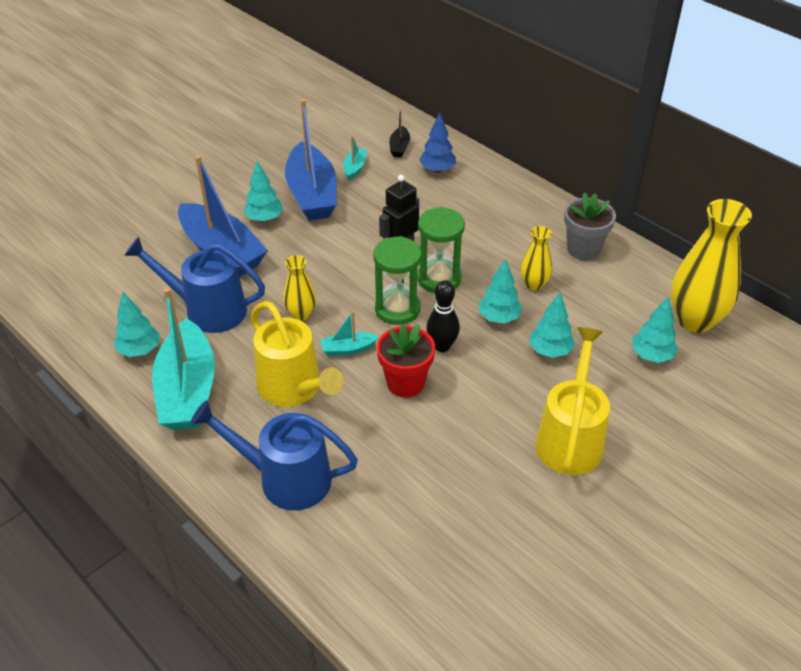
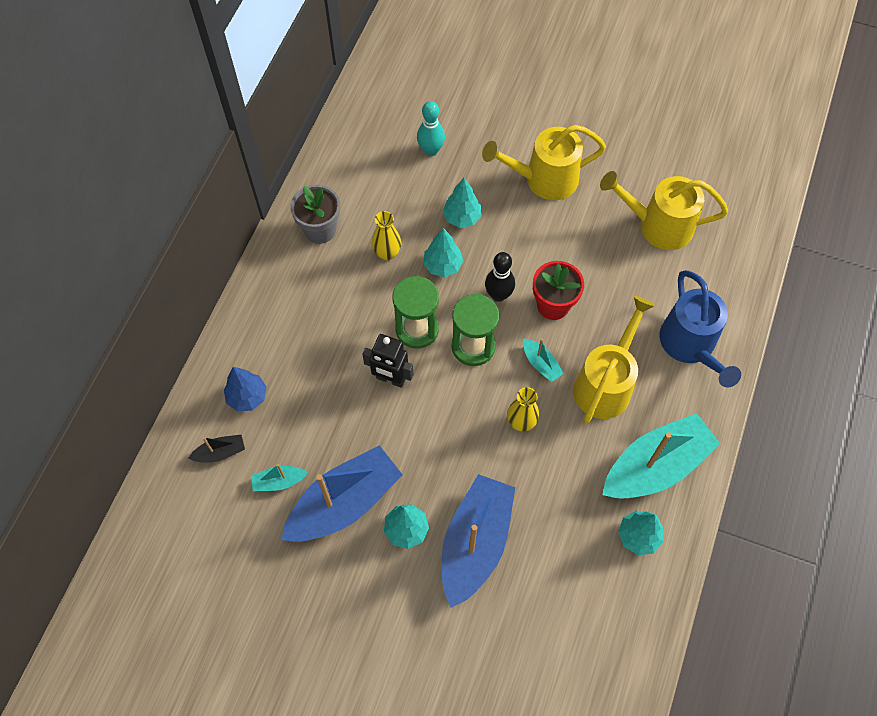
camera: 115 degrees left, 20 degrees up
blue watering can [124,237,265,333] -> none
turquoise tree [632,297,678,363] -> turquoise bowling pin [417,101,445,156]
yellow vase [671,199,752,333] -> none
none -> yellow watering can [600,171,728,250]

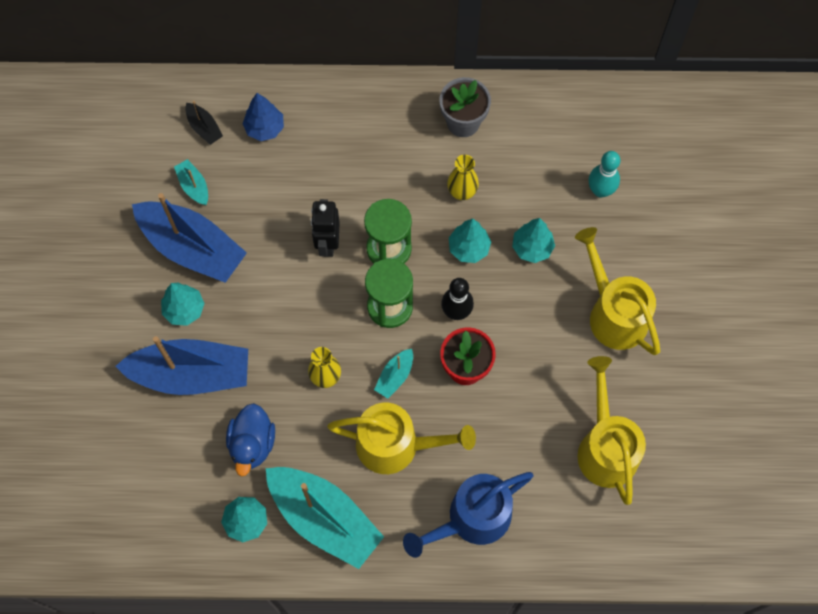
camera: 70 degrees right, 5 degrees up
none -> blue duck [226,403,275,476]

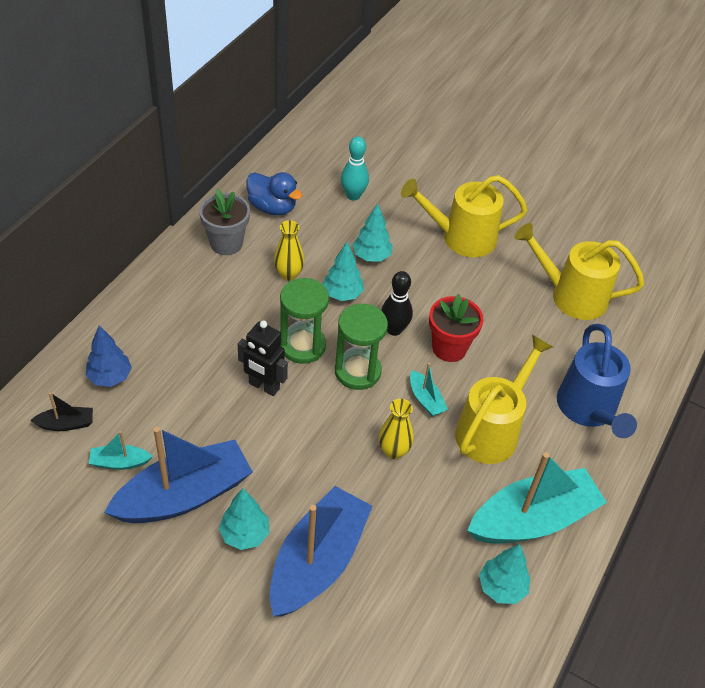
camera: 65 degrees left, 20 degrees down
blue duck [226,403,275,476] -> blue duck moved to [246,172,303,215]

